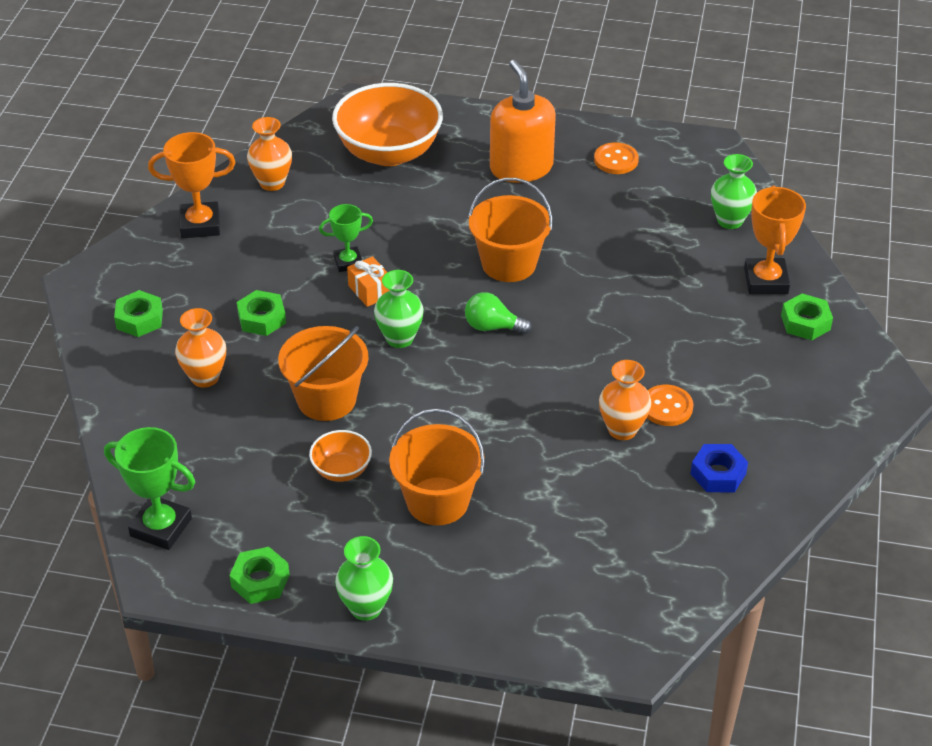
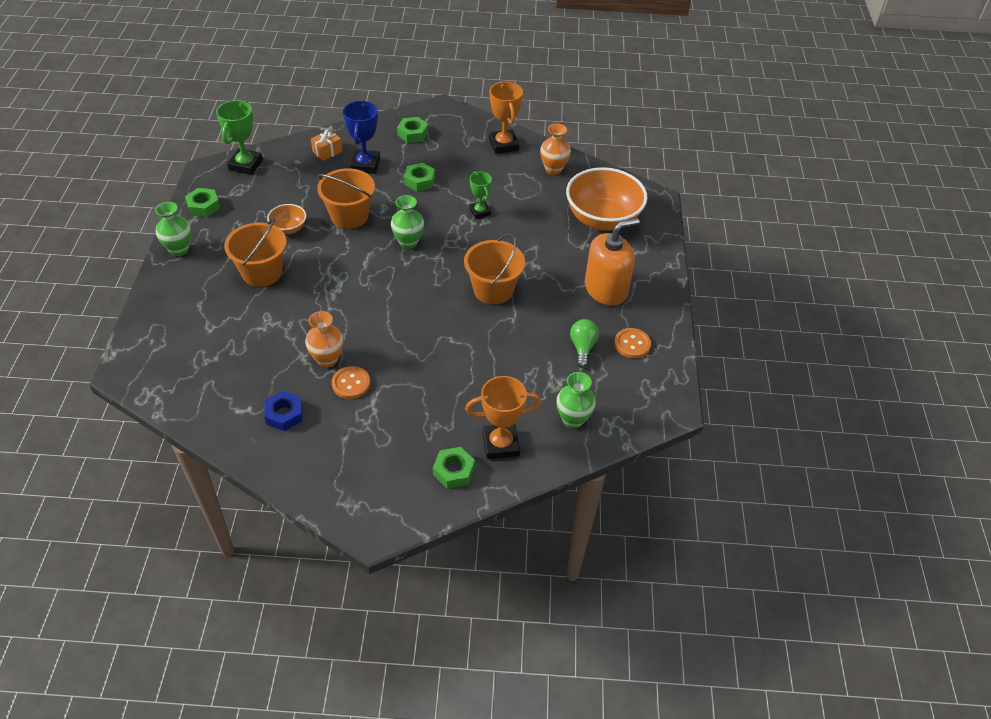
camera: 80 degrees right, 5 degrees up
orange vase [175,308,226,388] -> blue trophy [343,100,380,174]
orange gift [347,256,390,307] -> orange gift moved to [311,129,343,161]
green light bulb [465,292,532,334] -> green light bulb moved to [570,319,599,368]

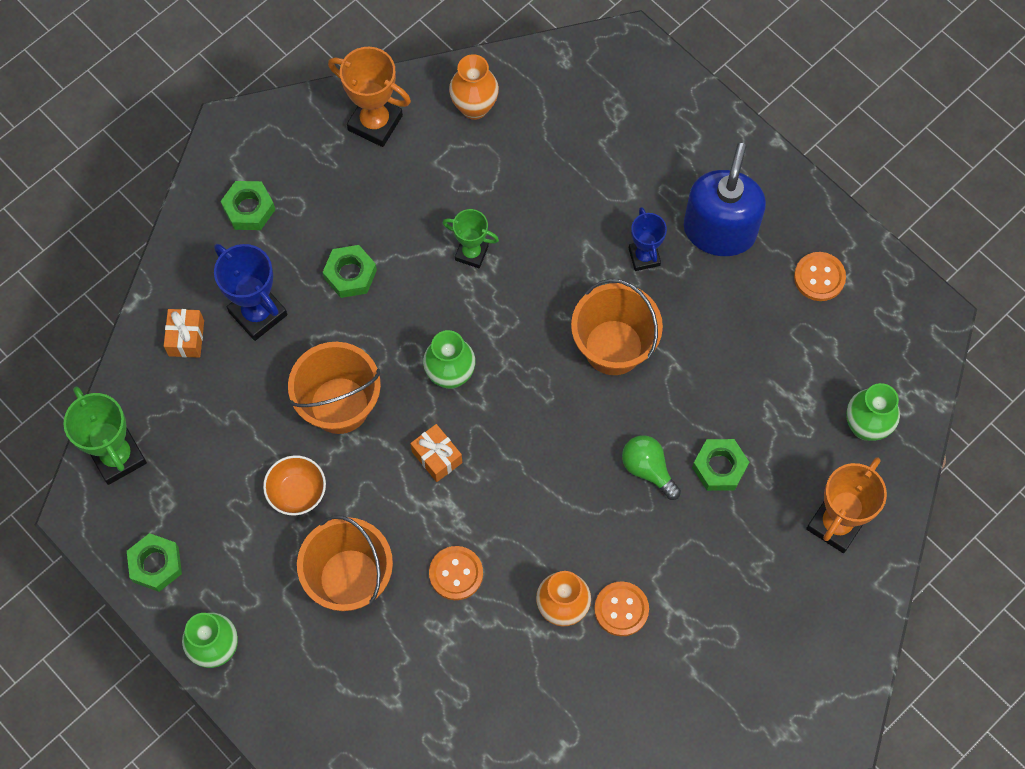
camera: 45 degrees left, 20 degrees up
blue nut [264,391,302,431] -> none
green nut [433,447,475,489] -> green nut moved to [692,439,749,491]
orange bowl [566,167,648,231] -> none
green light bulb [570,319,599,368] -> green light bulb moved to [622,435,681,500]
orange soap dispenser [585,218,639,306] -> blue soap dispenser [684,143,766,256]
none -> orange gift [410,424,462,482]
none -> orange button [429,546,483,600]
none -> blue trophy [629,207,667,271]

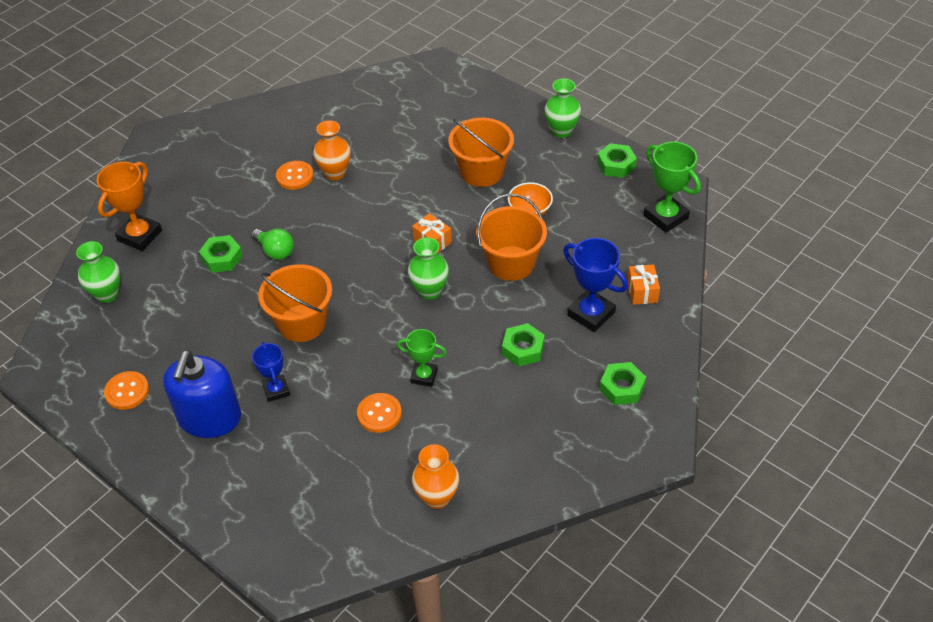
camera: 175 degrees right, 20 degrees down
orange trophy [328,47,411,147] -> none
orange button [429,546,483,600] -> orange button moved to [357,393,402,433]

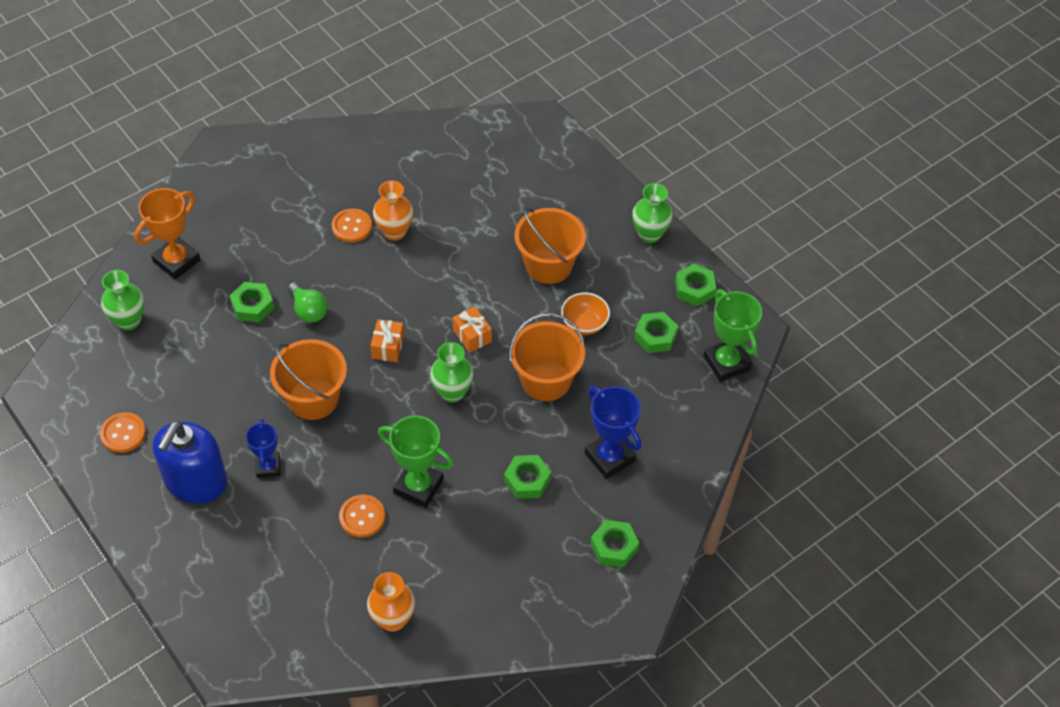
camera: 10 degrees right, 5 degrees up
green trophy [397,329,447,387] -> green trophy [378,415,454,508], size x1.59
orange gift [627,264,660,305] -> orange gift moved to [370,319,404,362]
none -> green nut [634,312,678,353]

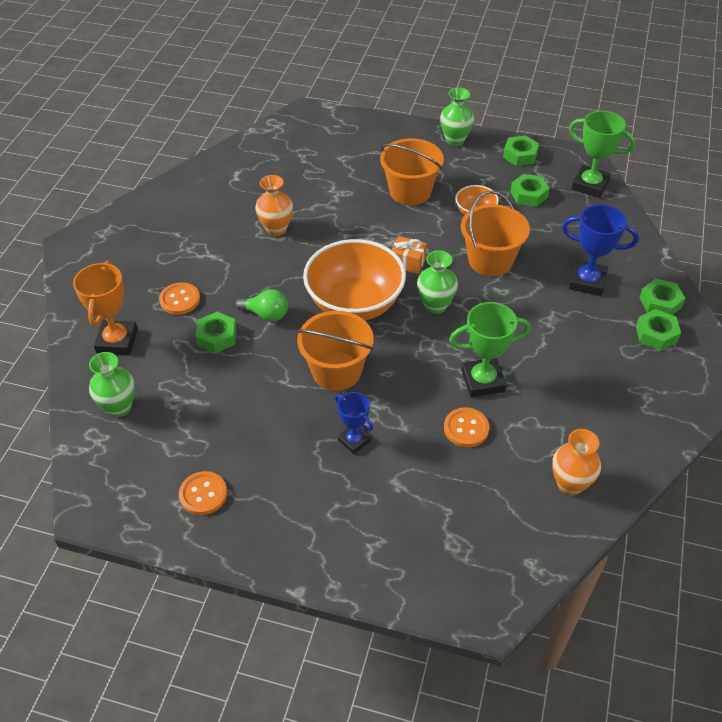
camera: 35 degrees left, 5 degrees down
blue soap dispenser [153,421,227,504] -> none
orange button [332,208,372,243] -> orange button moved to [159,282,200,315]
orange gift [370,319,404,362] -> orange bowl [303,239,406,321]
green nut [504,455,551,499] -> green nut moved to [639,279,686,315]

